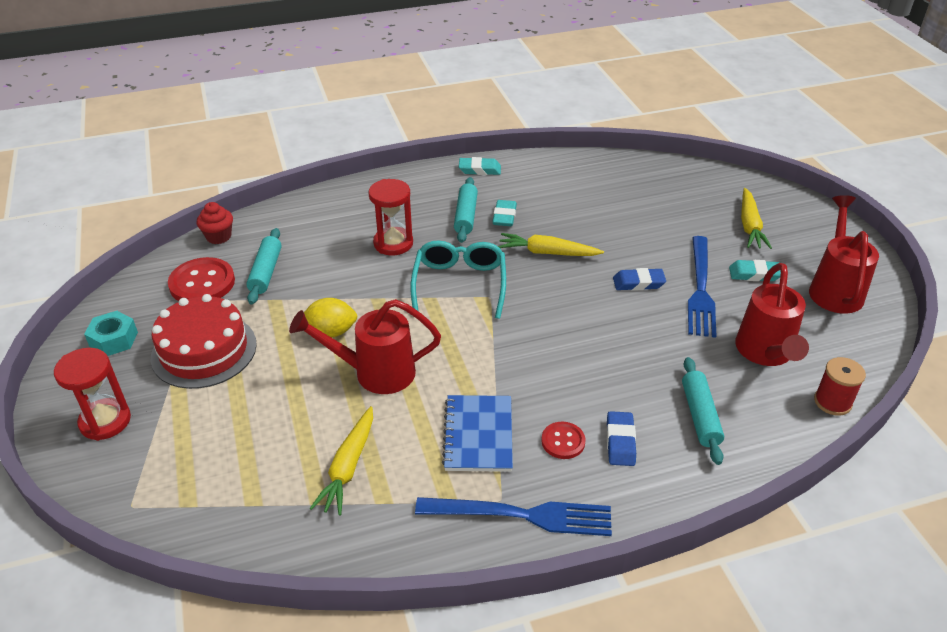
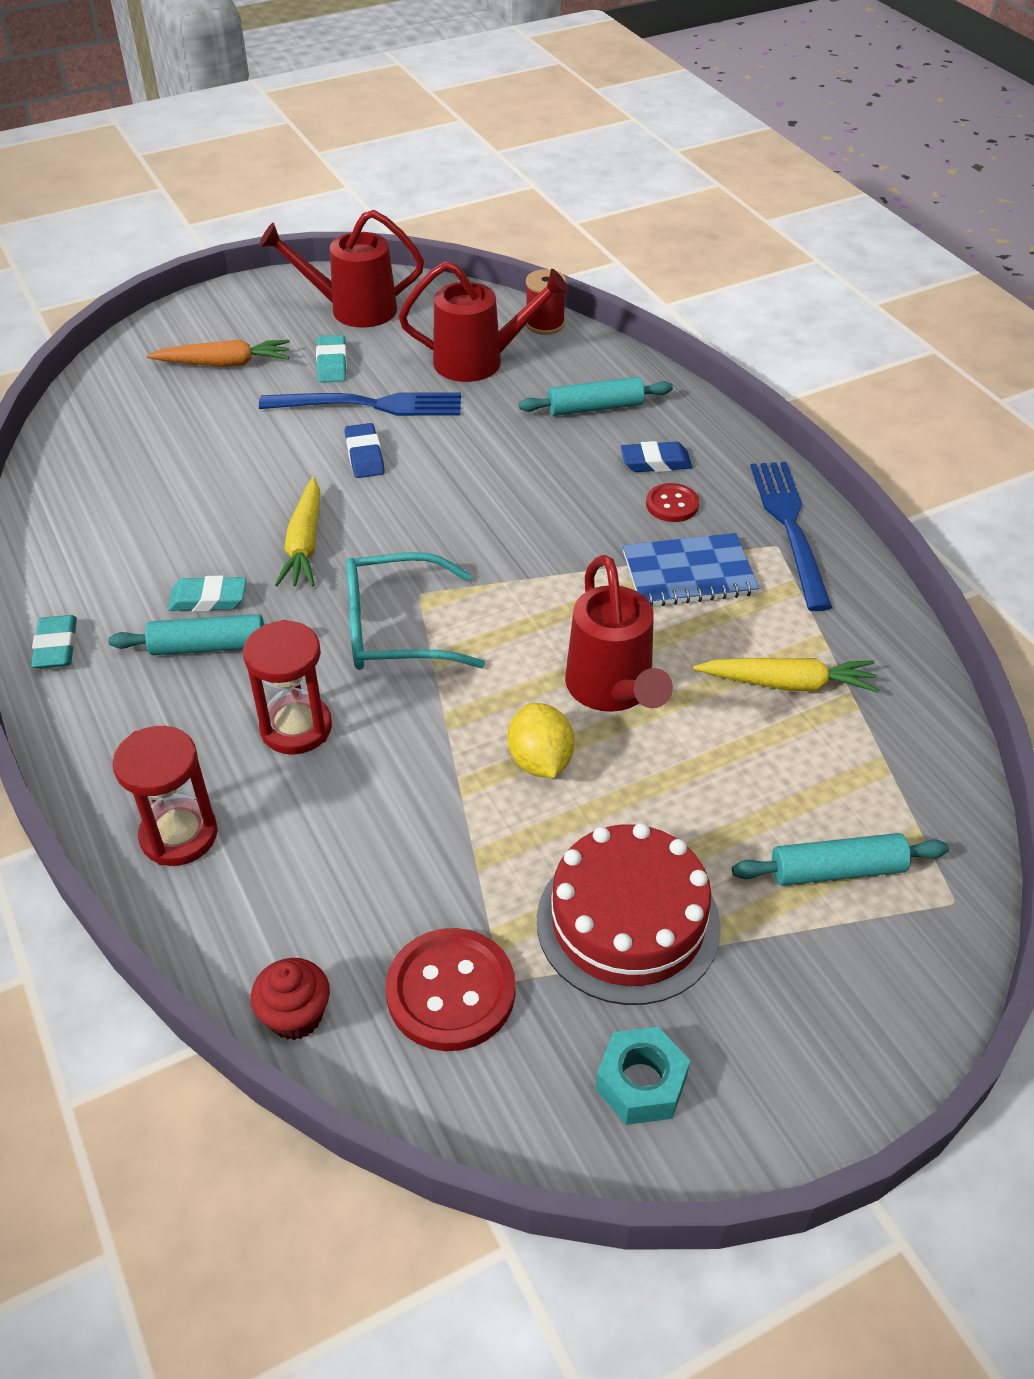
camera: 100 degrees left, 5 degrees up
red hourglass [54,348,131,441] -> red hourglass moved to [112,726,218,866]
turquoise rolling pin [246,228,282,304] -> turquoise rolling pin moved to [732,833,949,886]
yellow carrot [741,188,772,249] -> orange carrot [147,339,290,367]

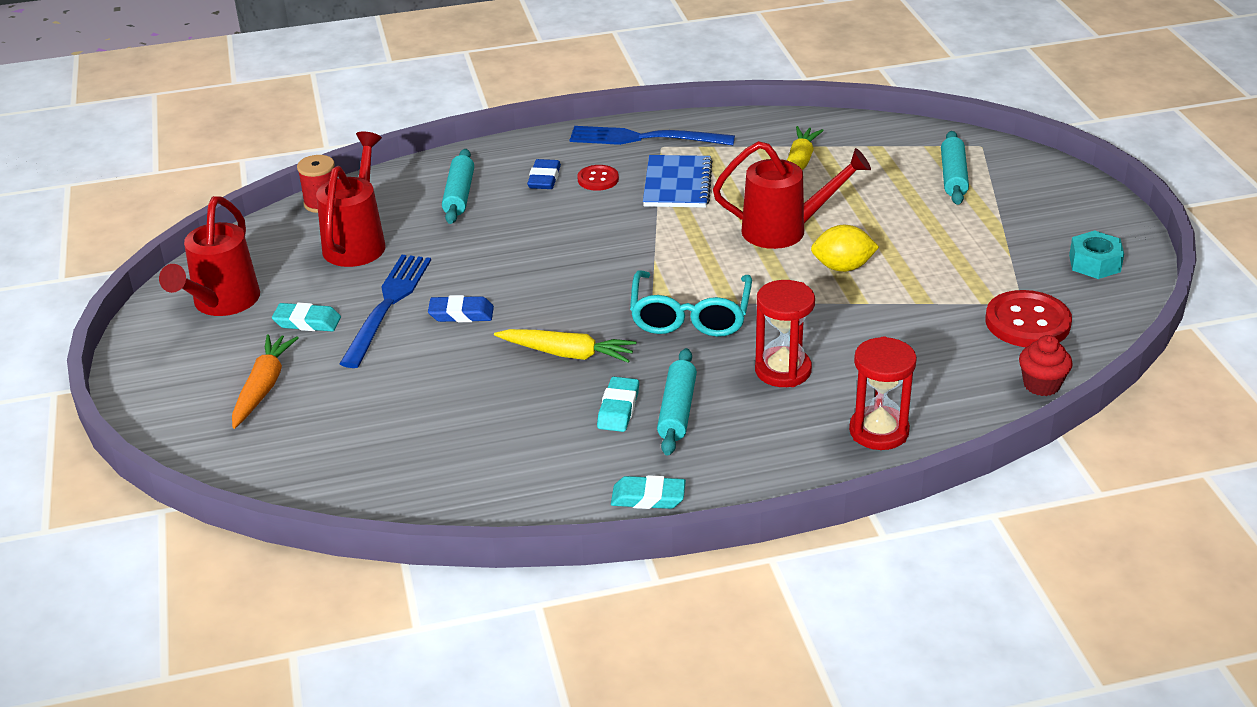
camera: 75 degrees left, 10 degrees down
red cake [537,823,721,1005] -> none

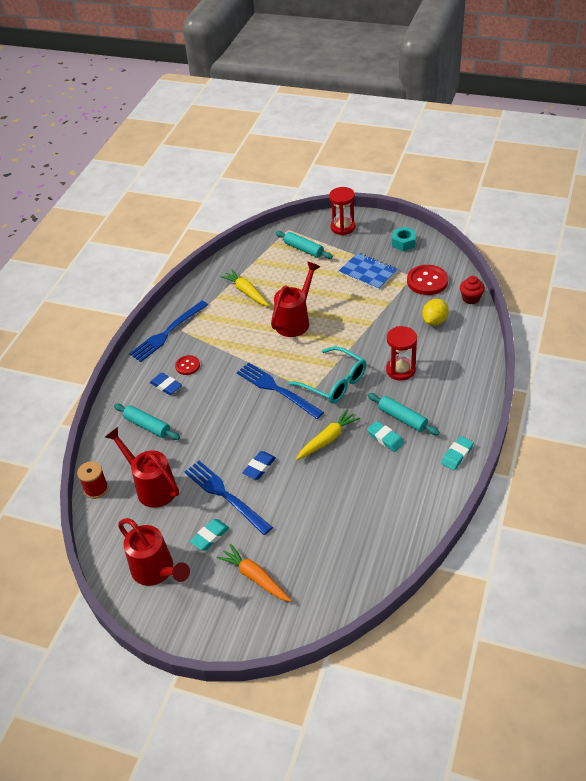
camera: 55 degrees left, 10 degrees up
blue notebook [643,155,713,208] -> blue notebook moved to [339,253,398,290]
yellow lemon [811,225,879,272] -> yellow lemon moved to [422,299,449,326]
red hourglass [849,336,917,450] -> red hourglass moved to [329,187,355,235]
none -> blue fork [237,363,324,419]

